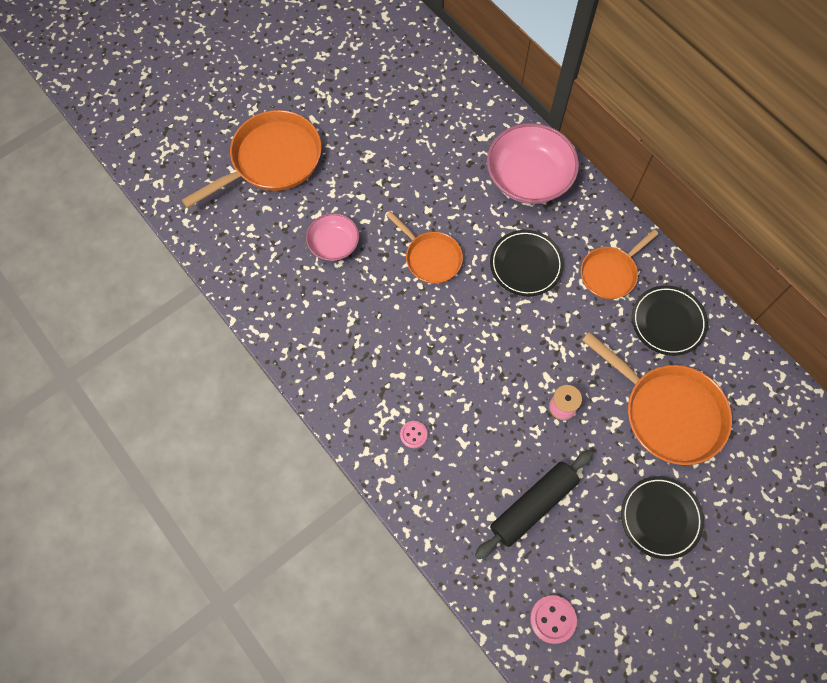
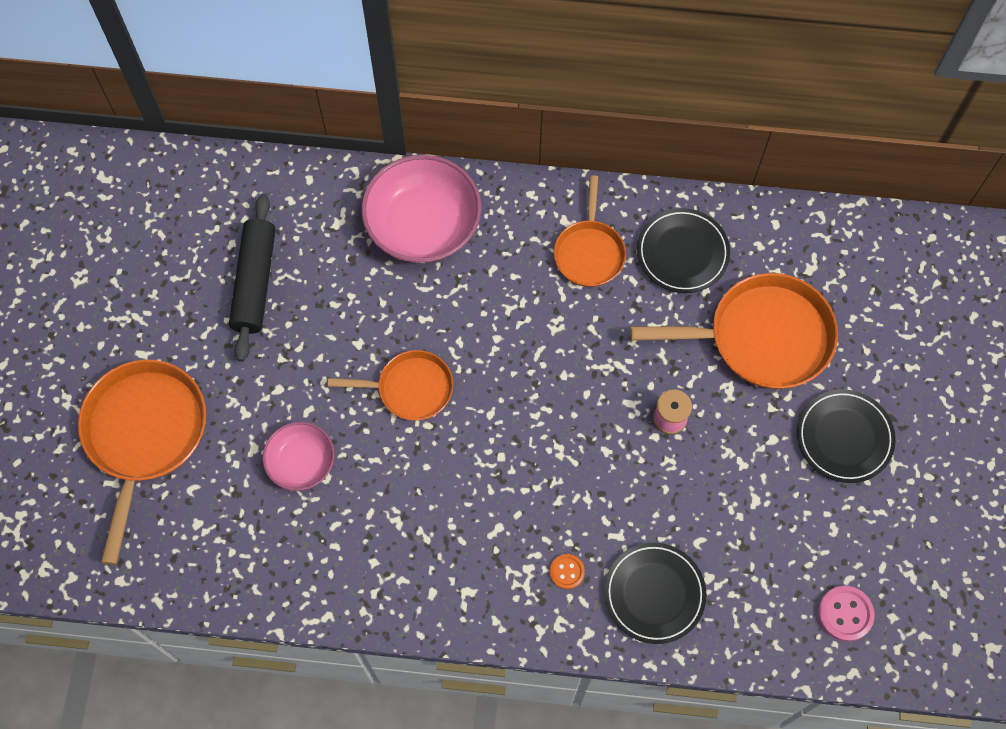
camera: 45 degrees left, 0 degrees up
pink button [400,421,428,448] -> orange button [550,554,585,589]
black rolling pin [475,450,593,559] -> black rolling pin moved to [229,194,276,362]
black plate [490,230,564,296] -> black plate moved to [604,543,707,644]

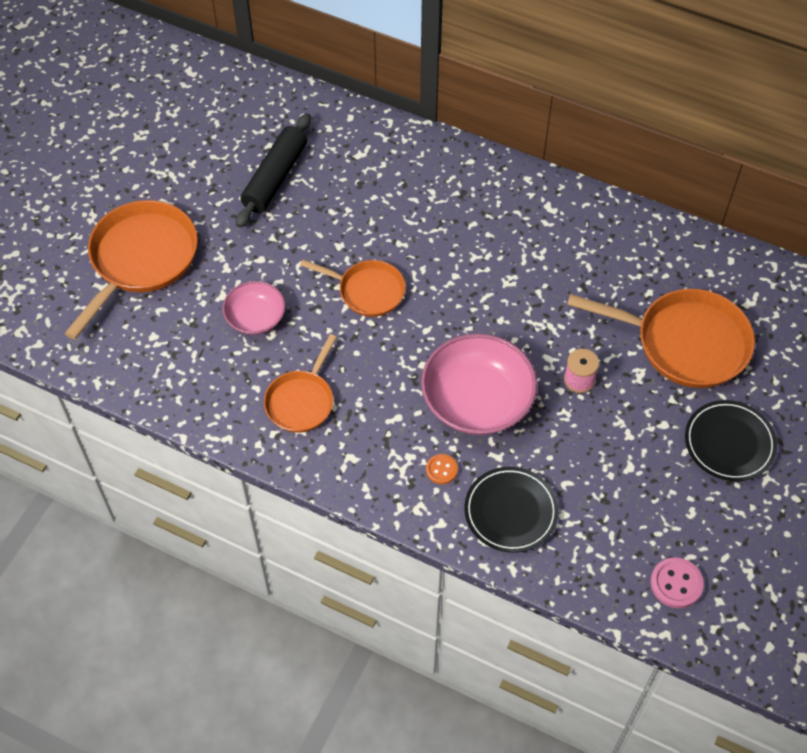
camera: 20 degrees right, 10 degrees down
pink bowl [361,155,481,263] -> pink bowl moved to [421,333,537,435]
orange pan [554,175,626,287] -> orange pan moved to [264,334,337,433]
black plate [637,208,730,293] -> none

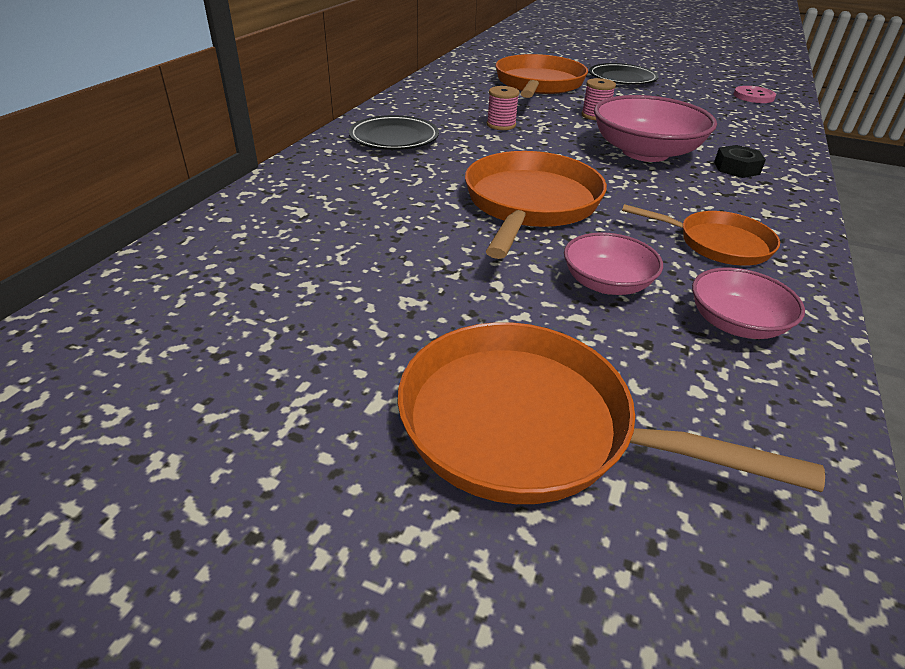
camera: 95 degrees left, 20 degrees down
black rolling pin [236,113,311,228] -> none
orange pan [300,260,406,317] -> orange pan [465,151,607,259], size x1.68
orange button [426,454,458,484] -> black nut [714,145,766,178]
black plate [464,467,559,553] -> black plate moved to [349,115,439,150]
none -> pink spool [487,86,519,130]
none -> pink bowl [692,267,805,339]

